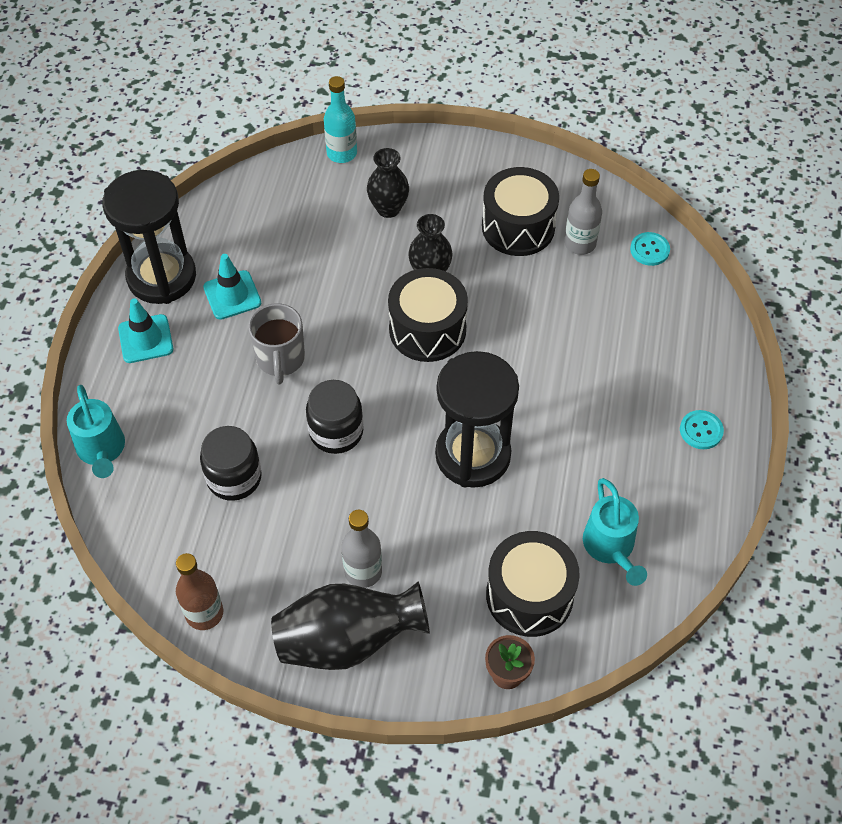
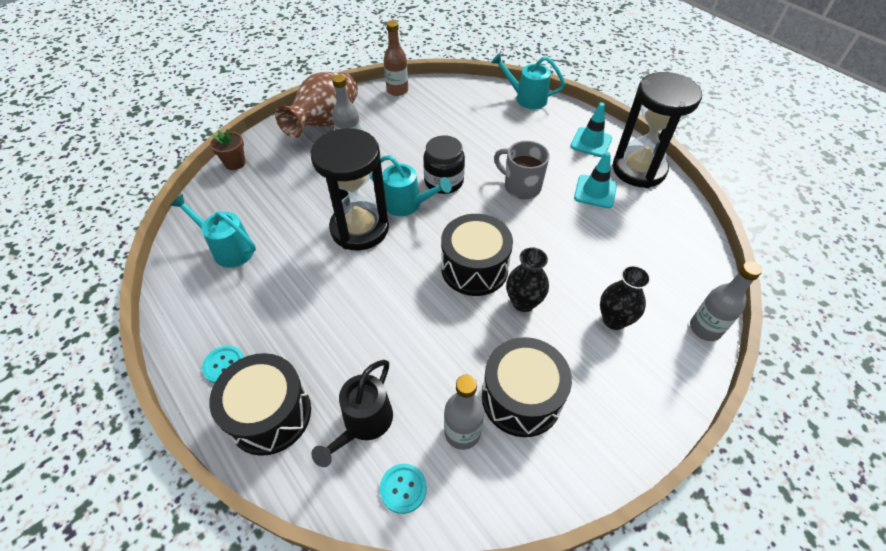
camera: 130 degrees right, 5 degrees down
black jar [200,426,262,501] -> none
black vase [271,582,430,670] -> brown vase [275,72,358,138]
turquoise bottle [324,76,357,163] -> grey bottle [690,261,762,341]
black drum [486,531,580,637] -> black drum moved to [209,353,311,456]
none -> black watering can [311,360,393,467]
none -> turquoise watering can [370,155,452,216]

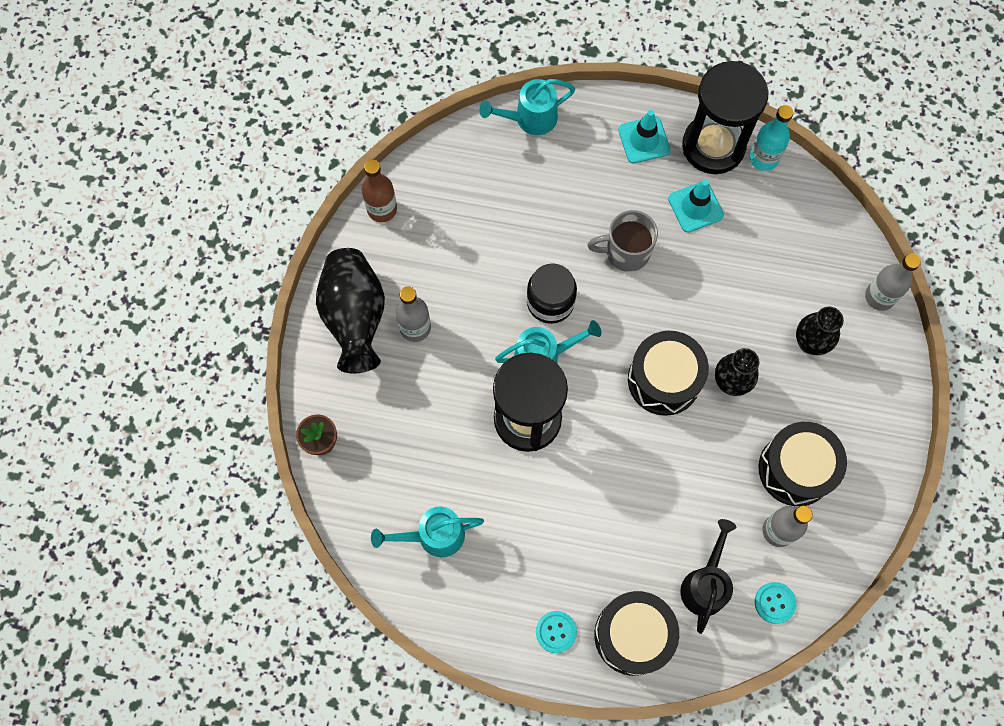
camera: 40 degrees left, 20 degrees up
brown vase [275,72,358,138] -> black vase [316,248,385,373]
black watering can [311,360,393,467] -> black watering can turned 150 degrees counterclockwise [680,519,736,634]
none -> turquoise bottle [749,105,794,171]

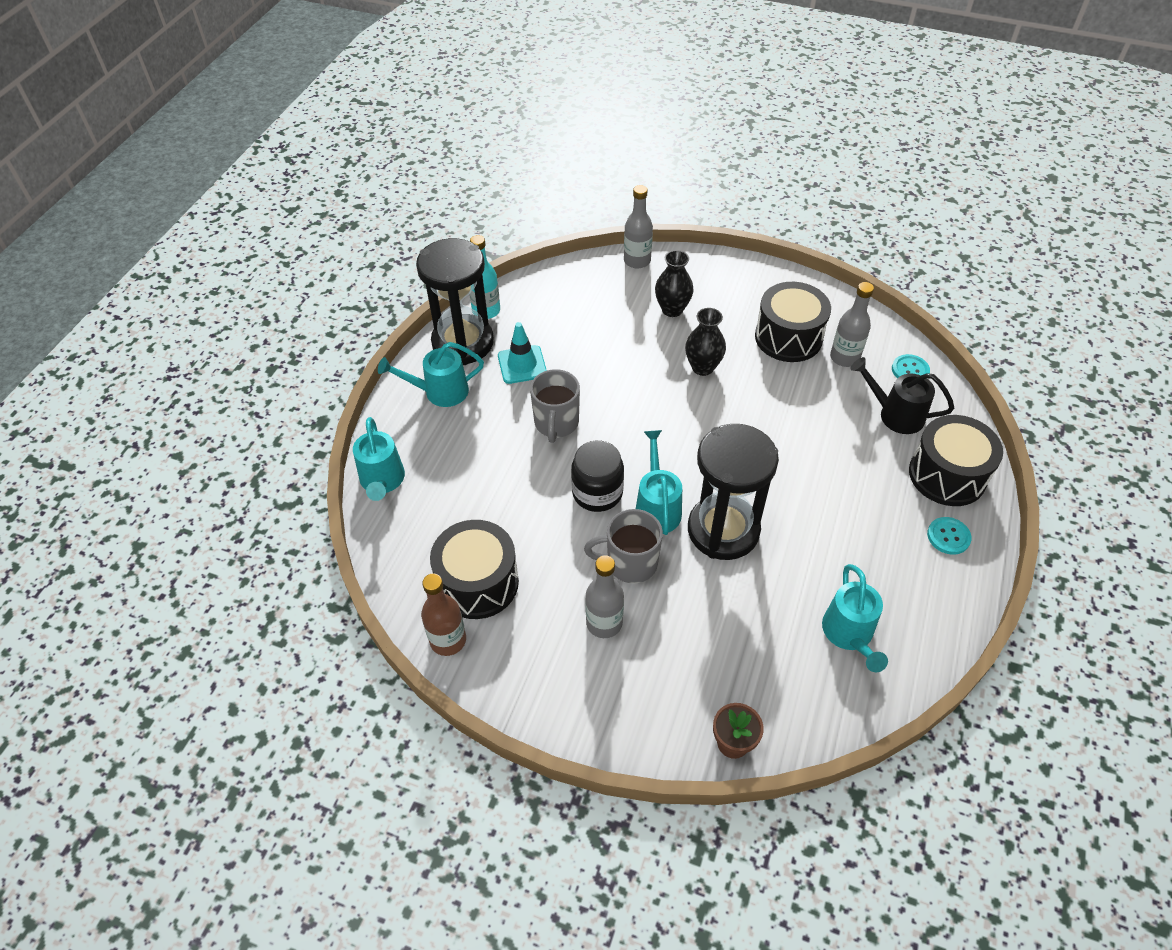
camera: 80 degrees left, 20 degrees down
black vase [316,248,385,373] -> none
turquoise traffic cone [618,110,670,164] -> turquoise watering can [378,342,484,407]
black drum [628,331,709,416] -> black drum moved to [430,520,519,619]
none -> grey mug [584,509,663,584]

